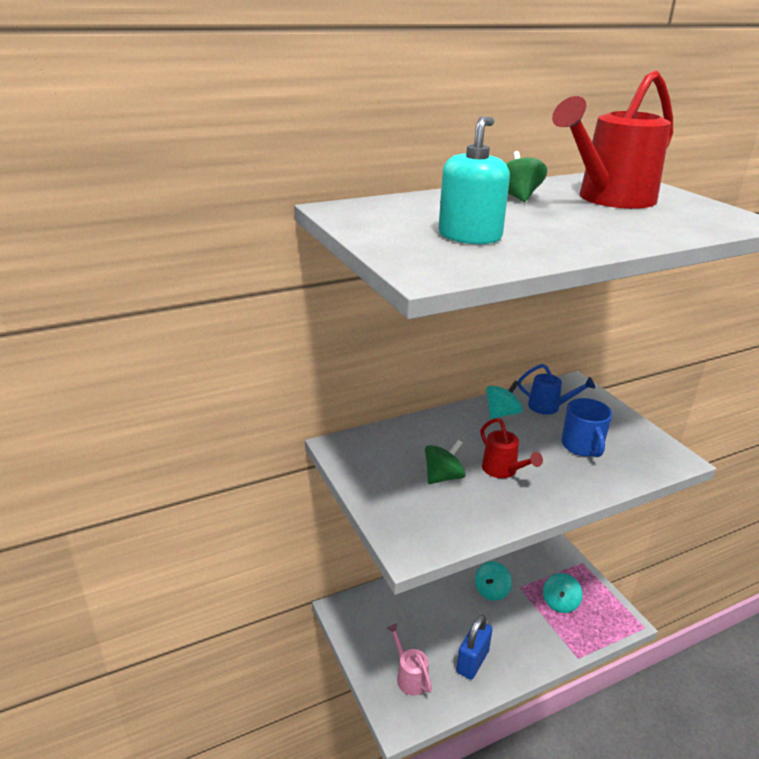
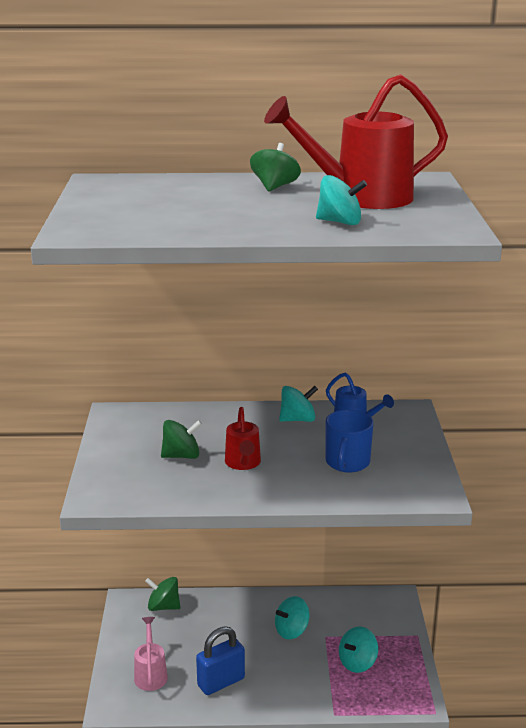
camera: 25 degrees right, 5 degrees down
turquoise soap dispenser [439,117,510,244] -> none
none -> green spinning top [145,577,180,611]
none -> turquoise spinning top [316,175,367,225]

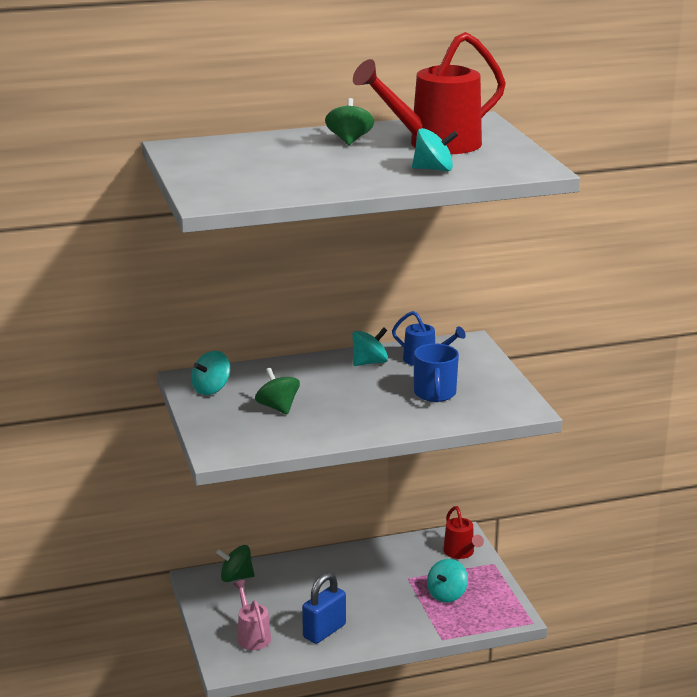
camera: 15 degrees left, 0 degrees up
green spinning top [161,420,202,459] -> green spinning top turned 90 degrees counterclockwise [255,368,300,415]
red watering can [225,407,261,470] -> red watering can moved to [443,506,484,559]
turquoise spinning top [275,596,309,639] -> turquoise spinning top moved to [191,351,230,395]

